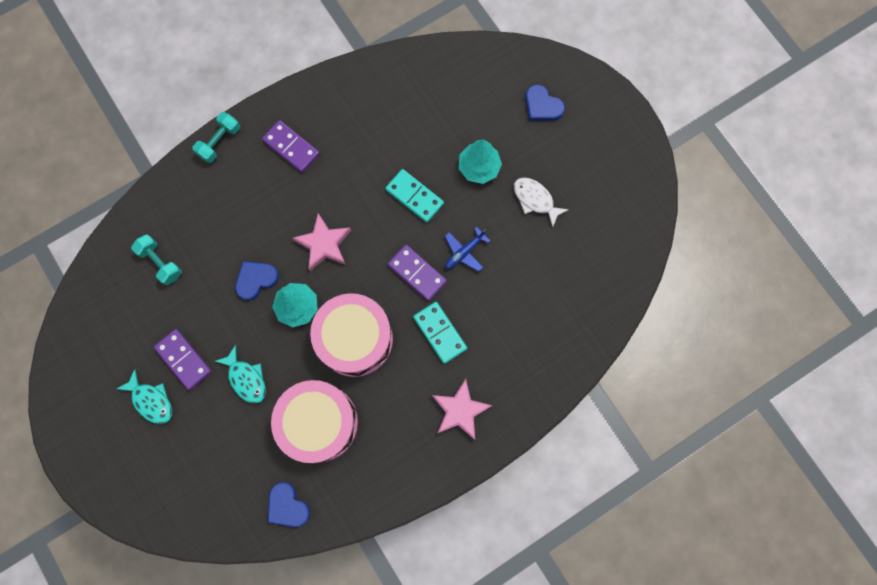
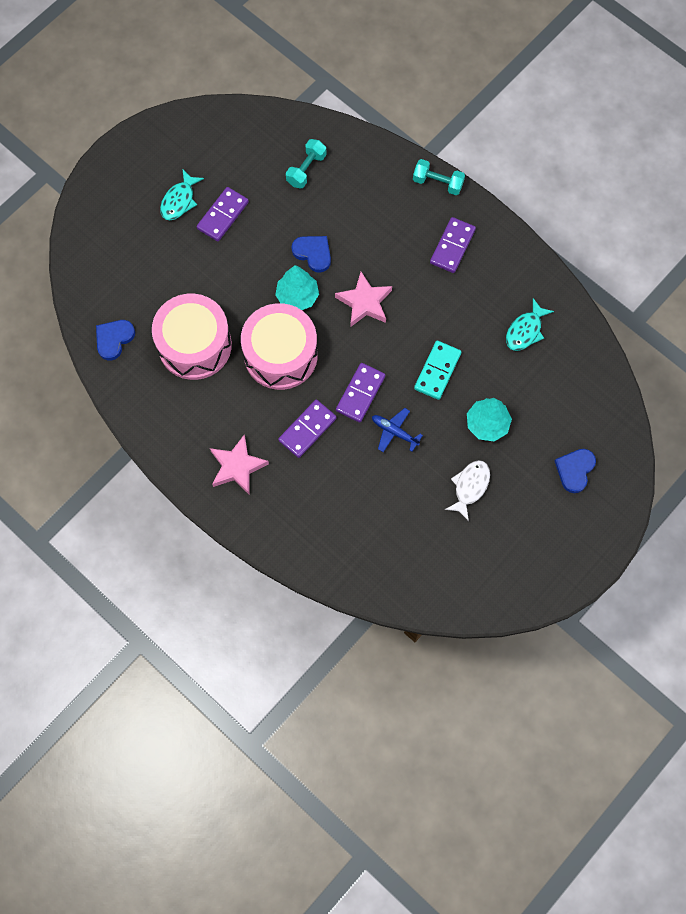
camera: 75 degrees right, 5 degrees down
turquoise fish [215,345,266,404] -> turquoise fish moved to [506,298,554,351]
turquoise domino [413,302,467,364] -> purple domino [278,400,337,458]

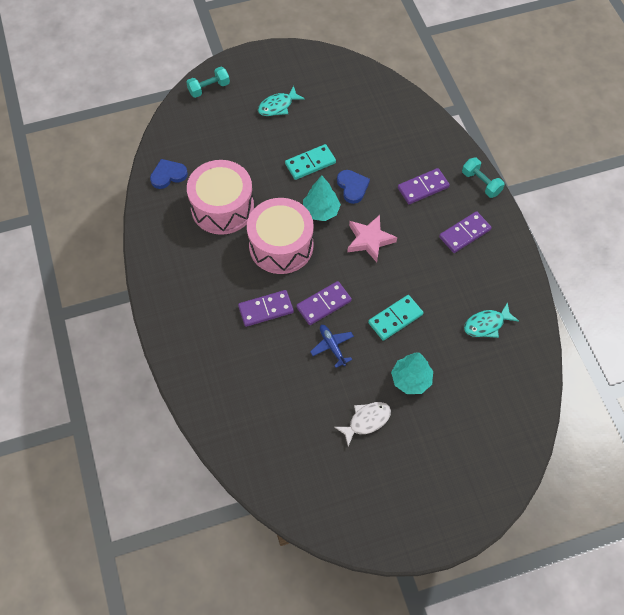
camera: 30 degrees right, 10 degrees down
purple domino [197,187,249,241] -> purple domino moved to [398,168,450,204]
pink star [210,435,269,494] -> none
turquoise dumbbell [286,139,327,189] -> turquoise dumbbell moved to [186,67,230,98]
blue heart [555,449,596,493] -> none
none -> turquoise domino [285,144,336,180]

